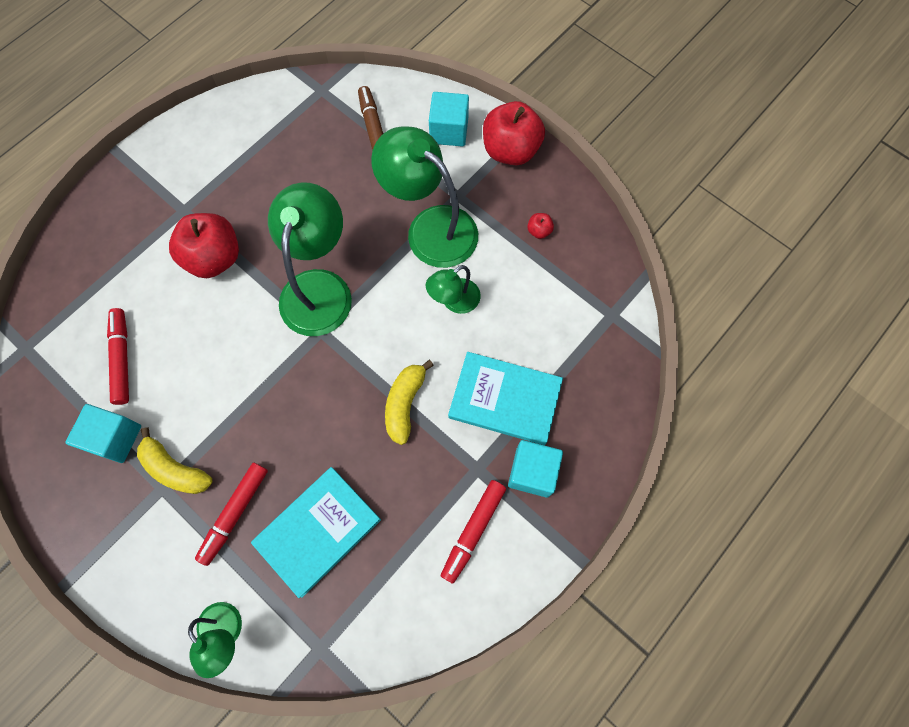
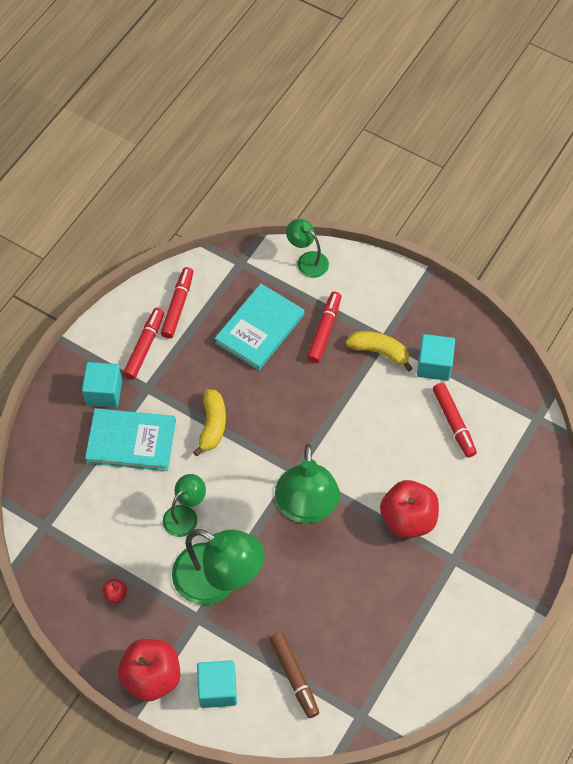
camera: 170 degrees right, 10 degrees down
none -> red marker [161,267,193,339]

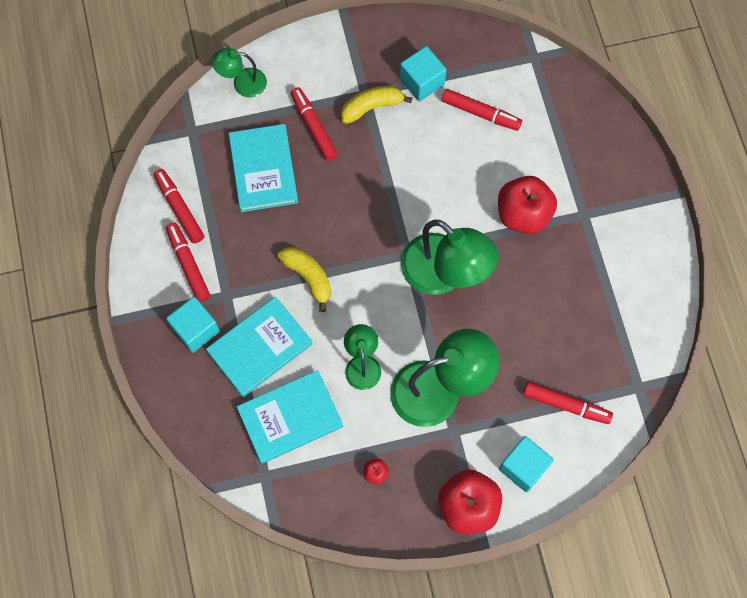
camera: 45 degrees left, 10 degrees up
brown marker [270,632,319,718] -> red marker [523,382,613,424]
none -> turquoise book [237,370,343,464]

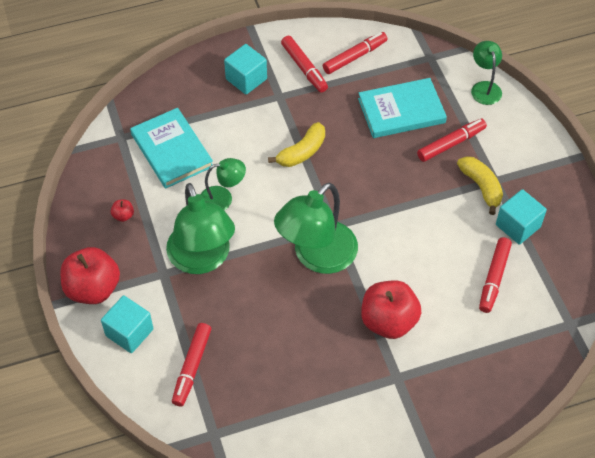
camera: 85 degrees right, 15 degrees down
red marker [166,223,210,302] -> red marker turned 90 degrees clockwise [281,36,328,93]
turquoise book [206,297,313,397] -> none

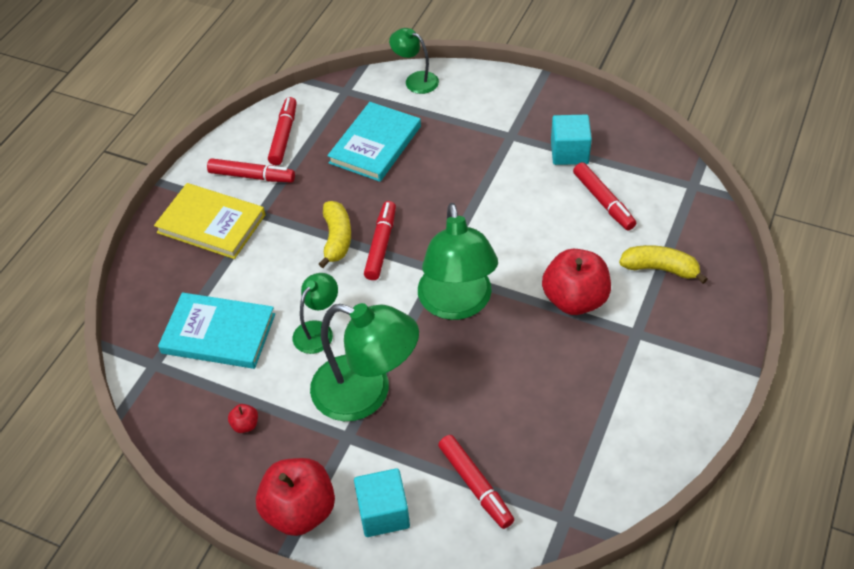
camera: 45 degrees left, 5 degrees down
turquoise cube [224,44,267,95] -> yellow book [154,183,265,259]
red marker [417,118,487,162] -> red marker moved to [364,201,396,280]
yellow banana [457,156,503,215] -> yellow banana moved to [619,245,708,284]

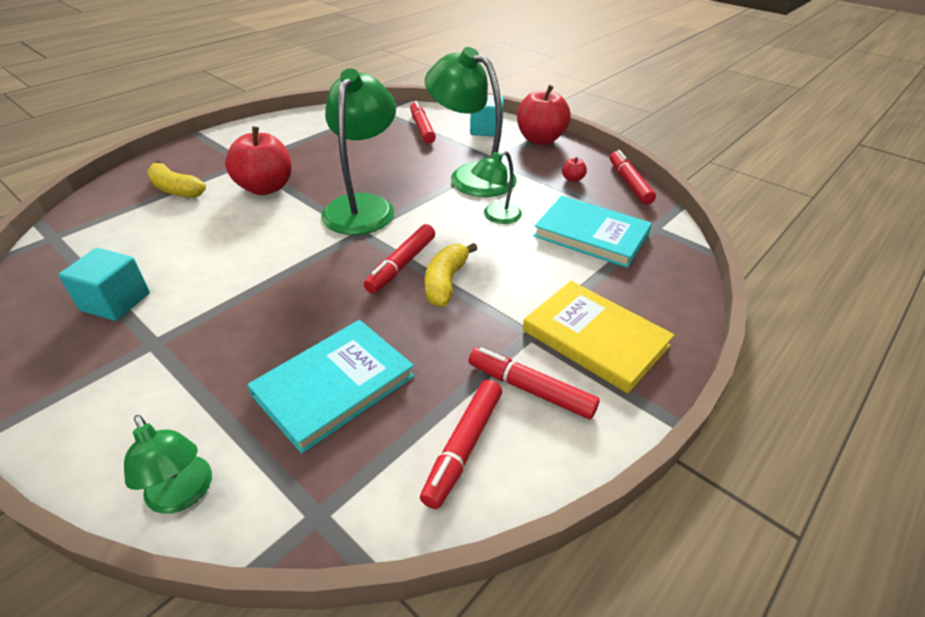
camera: 165 degrees left, 10 degrees down
red marker [573,162,636,230] -> red marker moved to [610,150,656,205]

